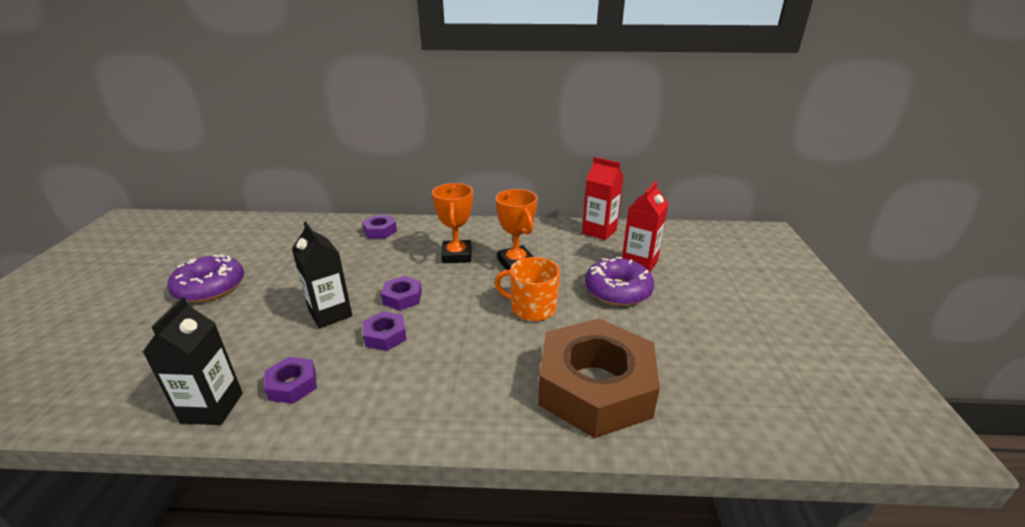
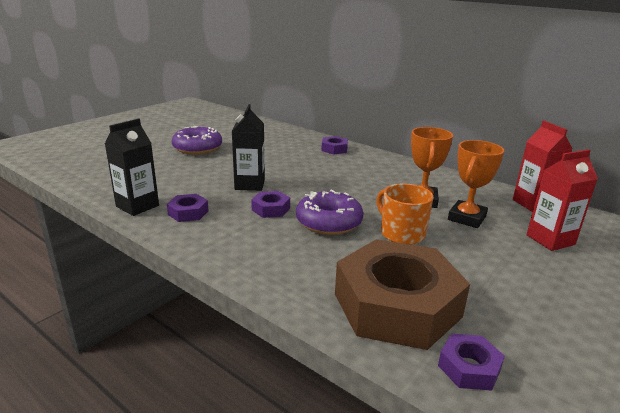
camera: 35 degrees right, 5 degrees down
purple nut [381,276,422,311] -> purple nut moved to [438,334,505,391]
orange trophy [432,183,473,263] -> orange trophy moved to [448,140,505,228]
purple donut [585,257,654,306] -> purple donut moved to [296,189,364,235]

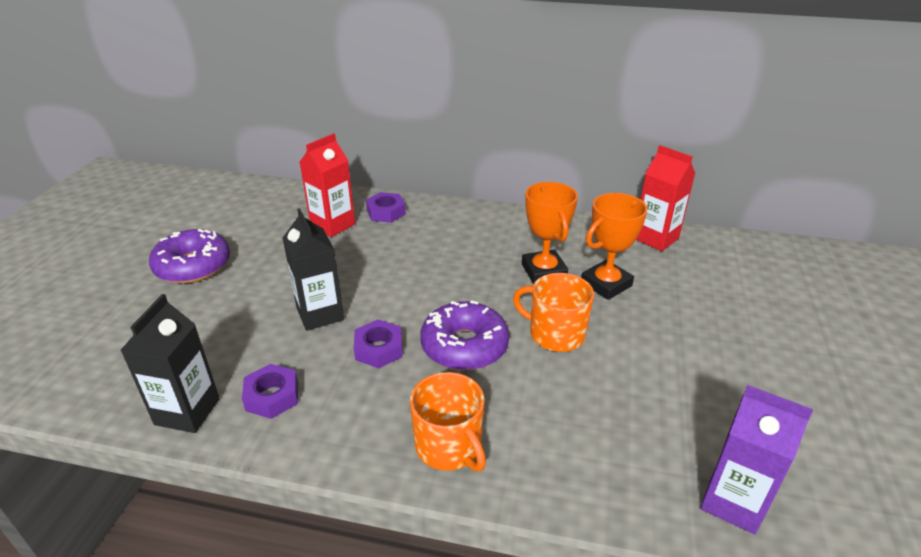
camera: 25 degrees left, 10 degrees up
brown nut [335,239,470,350] -> none
purple nut [438,334,505,391] -> purple carton [700,385,813,534]
orange trophy [448,140,505,228] -> orange trophy turned 45 degrees clockwise [581,193,648,300]
red carton [527,149,598,251] -> red carton moved to [300,133,355,237]
none -> orange mug [410,372,486,471]

